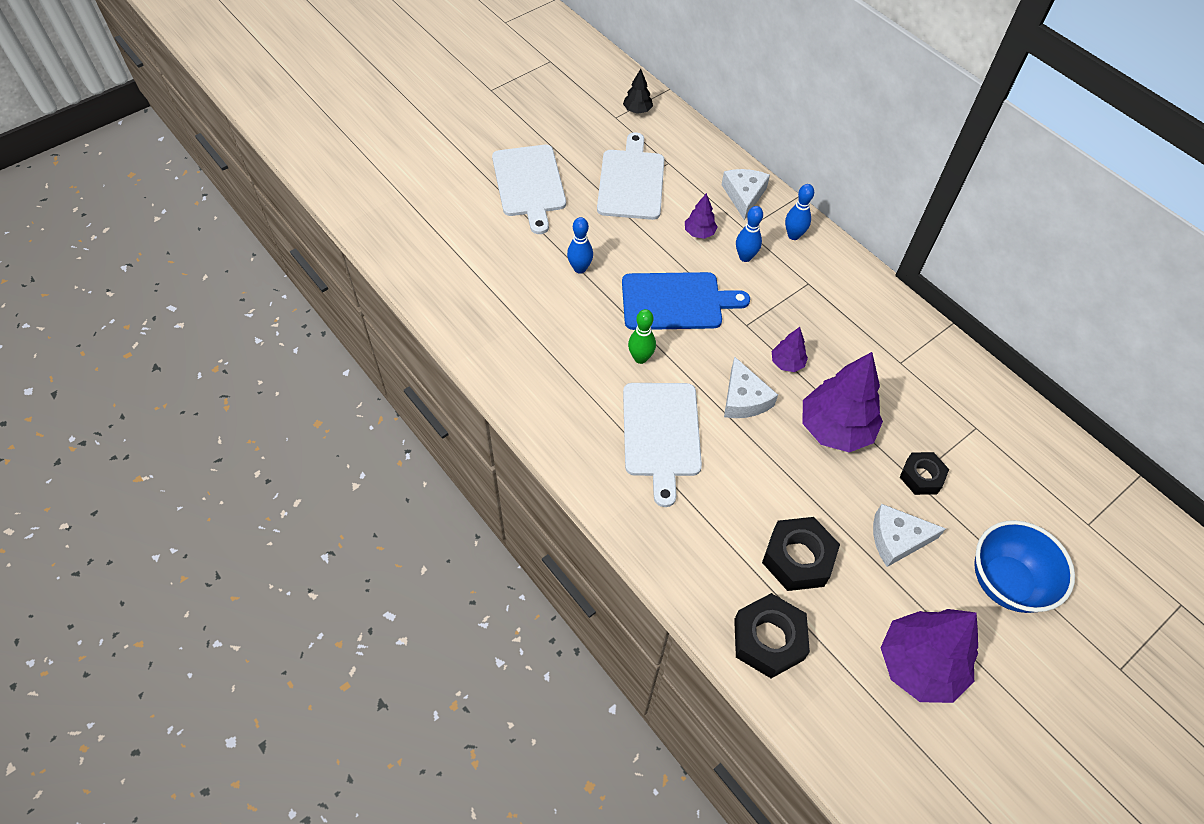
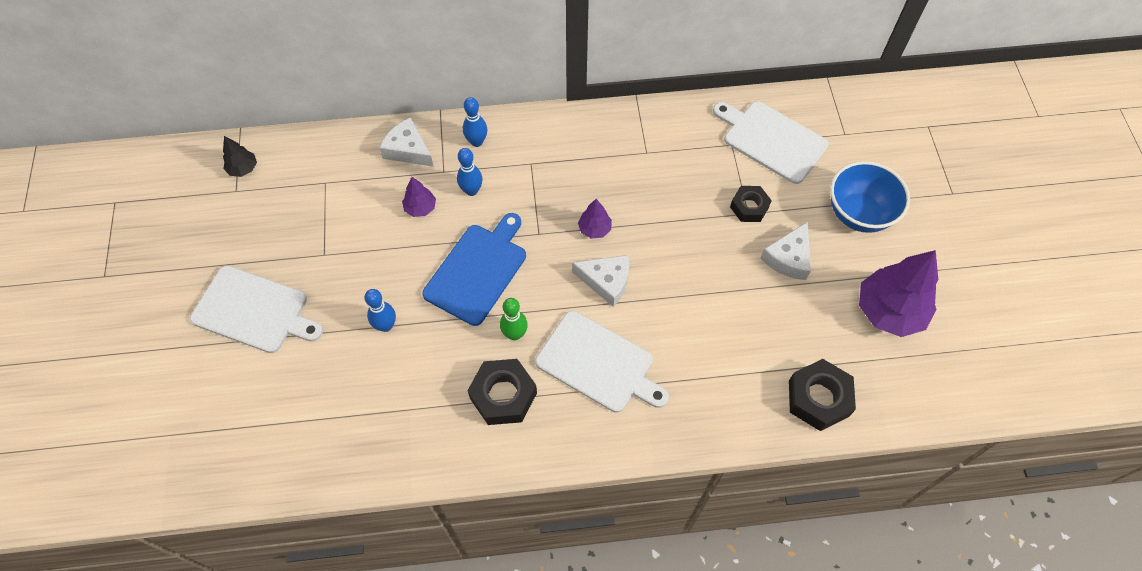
camera: 55 degrees left, 5 degrees up
white cutting board [597,132,664,220] -> white cutting board moved to [713,101,829,184]
black nut [762,517,840,591] -> black nut moved to [467,359,537,425]
purple tree [803,352,883,452] -> none

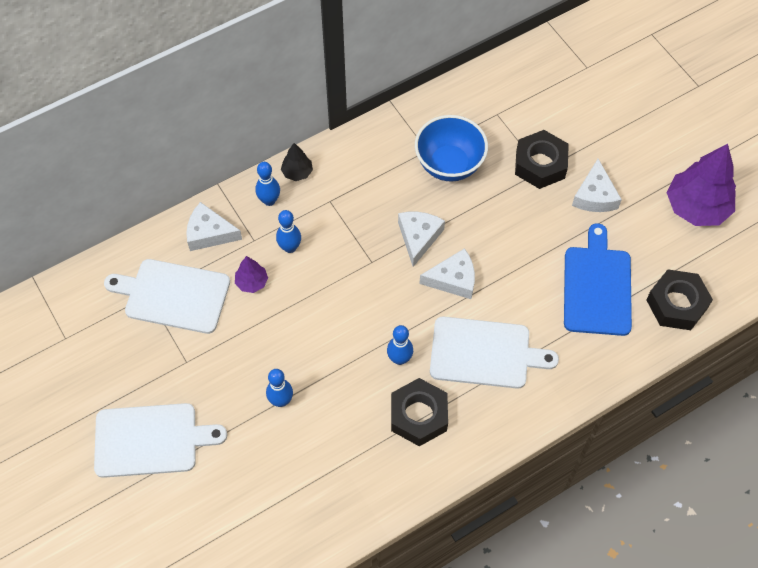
camera: 25 degrees left, 0 degrees up
black tree [223,136,257,177] -> black tree moved to [281,143,313,181]
blue cutting board [422,213,526,326] -> blue cutting board moved to [564,223,632,336]
green bowling pin [500,298,528,340] -> blue bowling pin [387,325,413,365]
purple tree [578,199,612,239] -> white cheese [398,212,445,267]
white cutting board [713,101,829,184] -> white cutting board moved to [104,259,230,334]
black nut [730,186,772,222] -> black nut [515,130,569,189], size x1.55
blue bowl [830,161,910,233] -> blue bowl moved to [415,115,488,182]

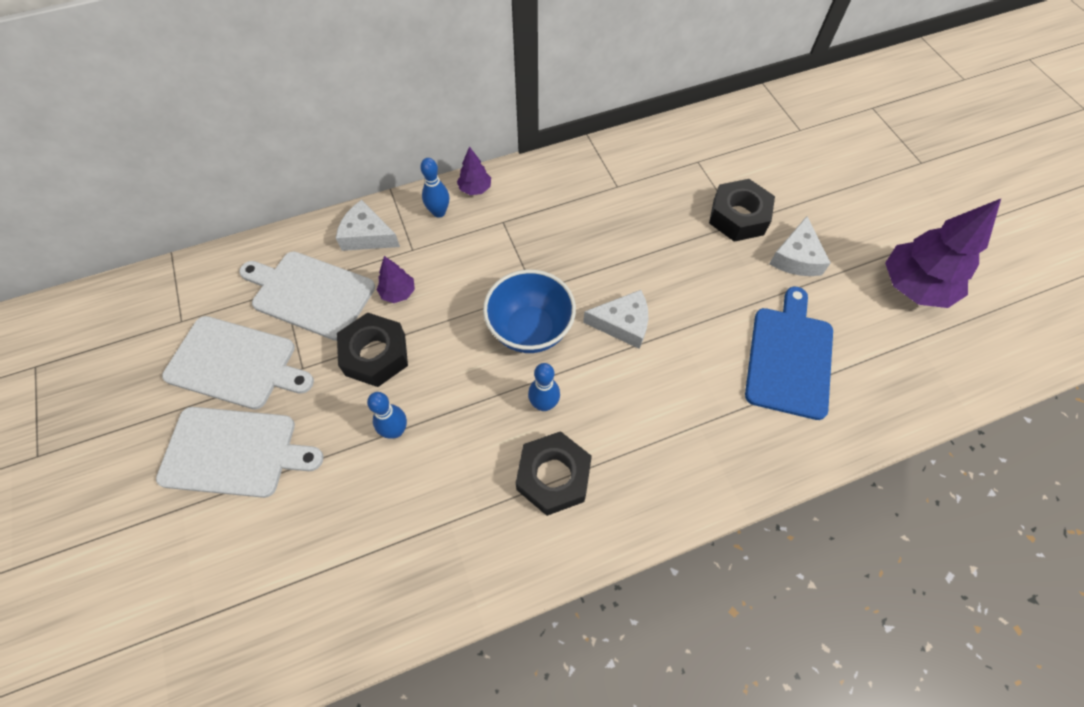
camera: 10 degrees right, 0 degrees up
blue bowling pin [276,210,301,253] -> none
black tree [281,143,313,181] -> purple tree [457,146,491,195]
white cheese [398,212,445,267] -> none
blue bowl [415,115,488,182] -> blue bowl moved to [483,269,576,353]
white cutting board [430,316,559,389] -> white cutting board moved to [162,316,314,409]
black nut [646,270,713,330] -> black nut moved to [337,313,408,387]

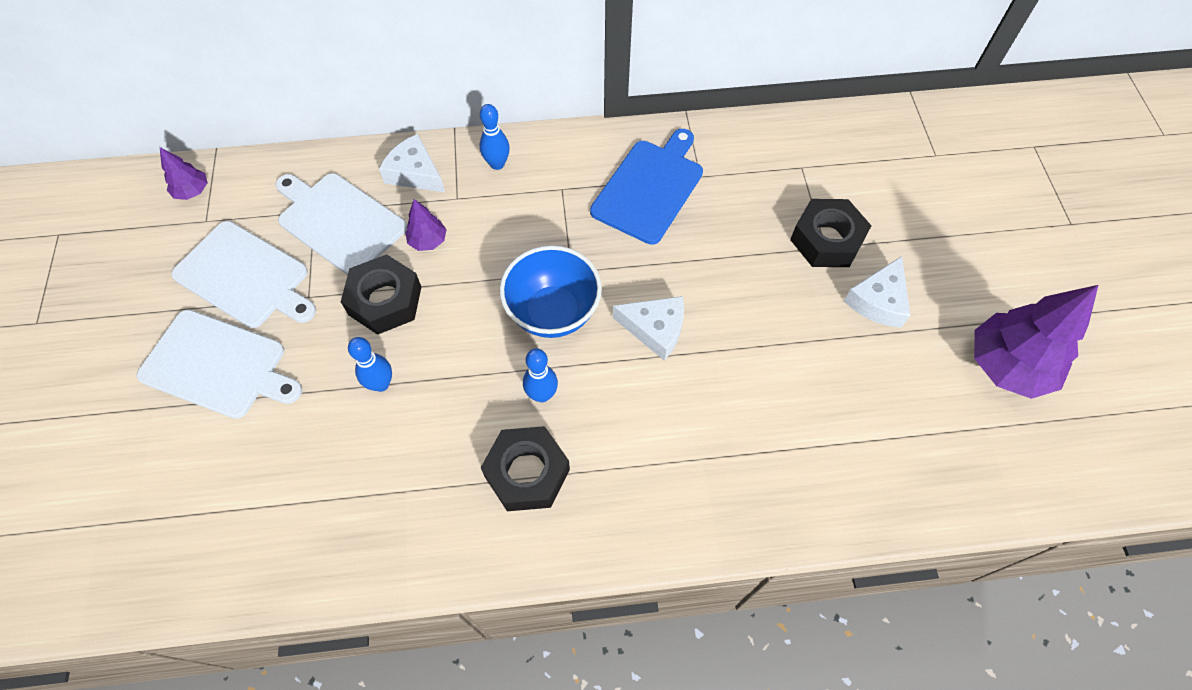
camera: 15 degrees right, 0 degrees up
purple tree [457,146,491,195] -> purple tree moved to [160,147,208,200]
blue cutting board [745,287,833,420] -> blue cutting board moved to [590,129,703,245]

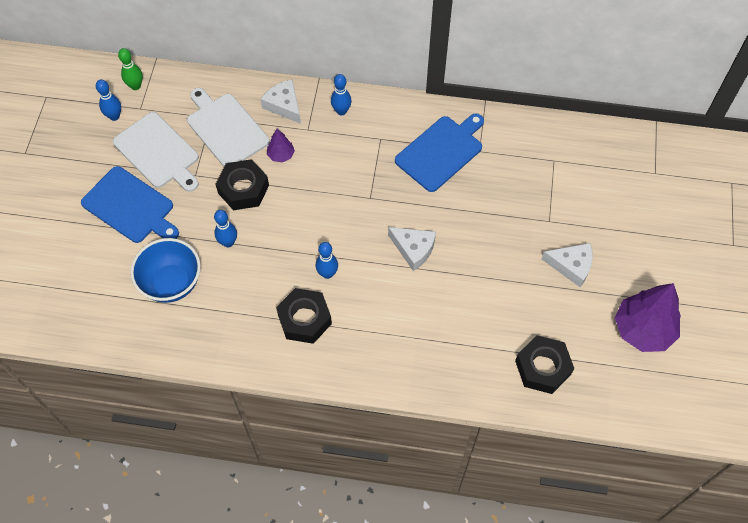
camera: 15 degrees right, 0 degrees up
white cutting board [137,310,302,419] -> blue cutting board [81,166,179,243]
purple tree [160,147,208,200] -> green bowling pin [118,48,143,90]
blue bowl [500,245,602,338] -> blue bowl moved to [130,238,201,303]
black nut [790,199,871,267] -> black nut moved to [515,335,574,394]
white cheese [844,256,910,328] -> white cheese turned 120 degrees counterclockwise [542,243,593,287]
none -> blue bowling pin [96,79,121,121]

